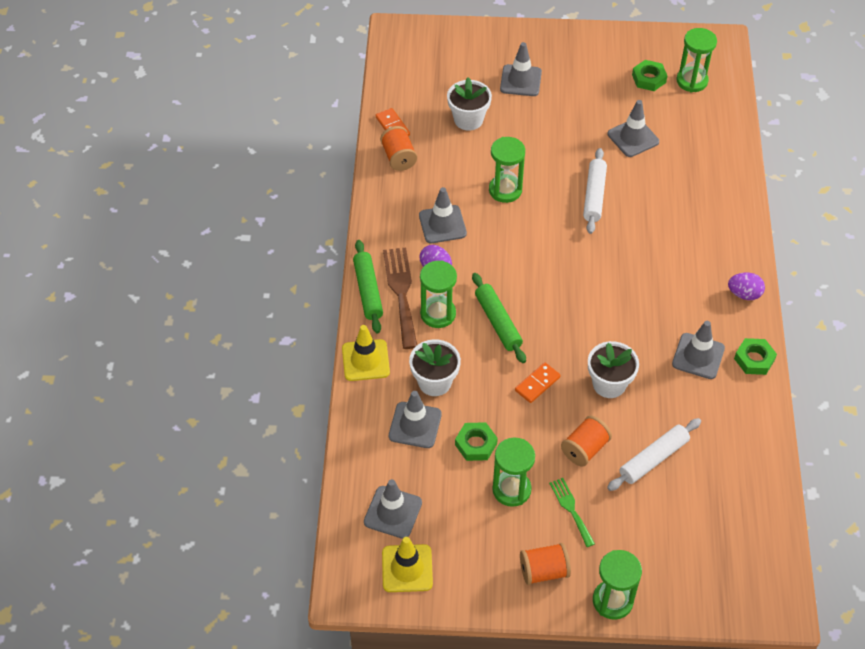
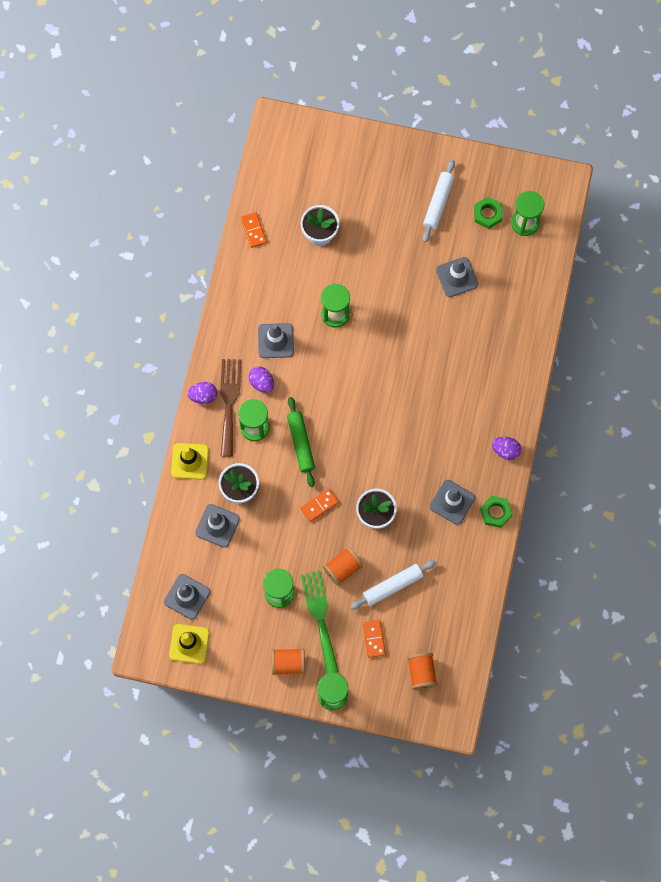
camera: 10 degrees right, 20 degrees up
green rolling pin [353,240,383,334] -> purple egg [187,382,217,404]
orange spool [380,126,417,171] -> orange spool moved to [407,653,438,690]
green nut [455,422,498,461] -> none
grey traffic cone [500,42,542,96] -> none
green fork [549,478,595,547] -> green fork [301,571,339,674], size x1.73
white rolling pin [583,148,607,234] -> white rolling pin moved to [423,160,455,242]
none -> orange domino [363,620,386,658]

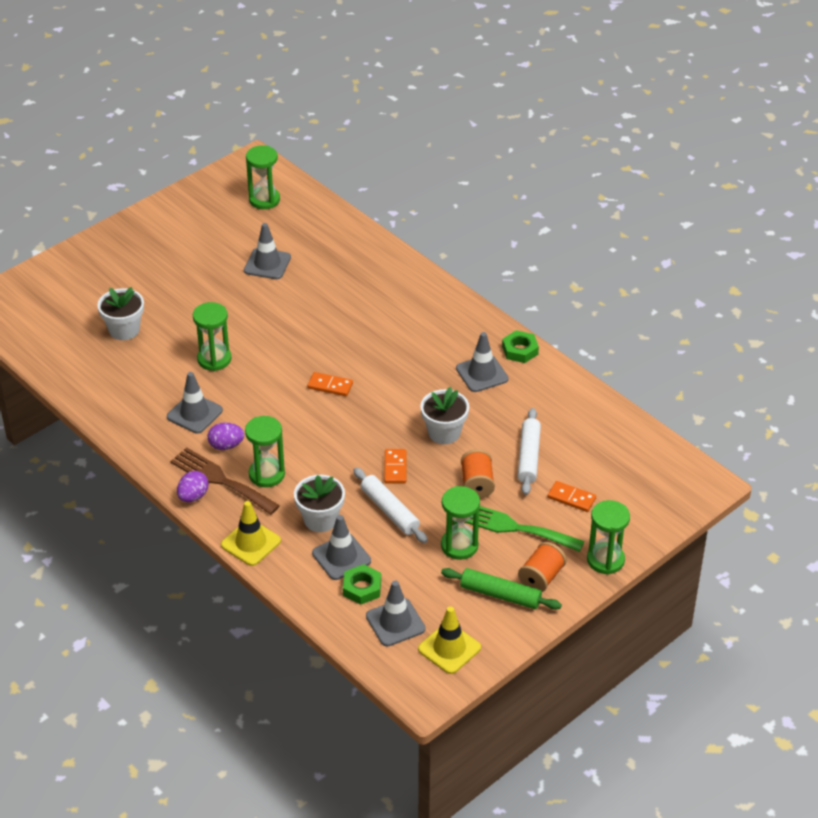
camera: 55 degrees left, 30 degrees down
orange domino [241,212,267,248] -> orange domino moved to [308,372,353,396]
green rolling pin [287,397,315,487] -> green rolling pin moved to [441,568,562,610]
orange spool [407,653,438,690] -> none
white rolling pin [423,160,455,242] -> white rolling pin moved to [353,468,428,543]
green nut [474,197,503,229] -> green nut moved to [343,564,381,605]
purple egg [492,437,521,460] -> none

